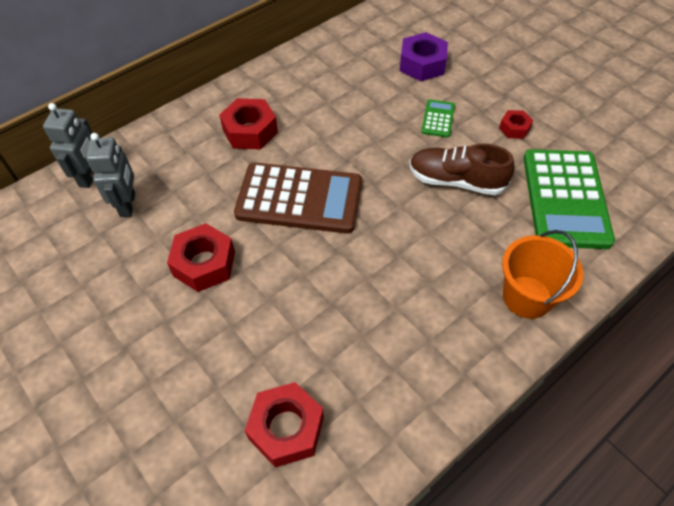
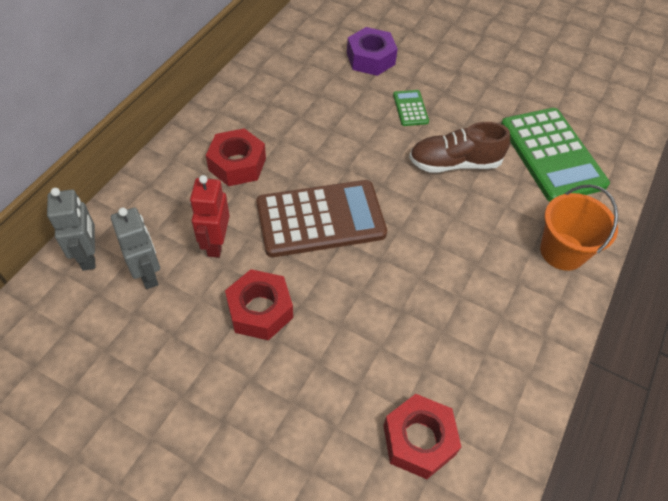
camera: 25 degrees left, 0 degrees up
red nut [499,110,533,139] -> none
none -> red robot [190,175,230,258]

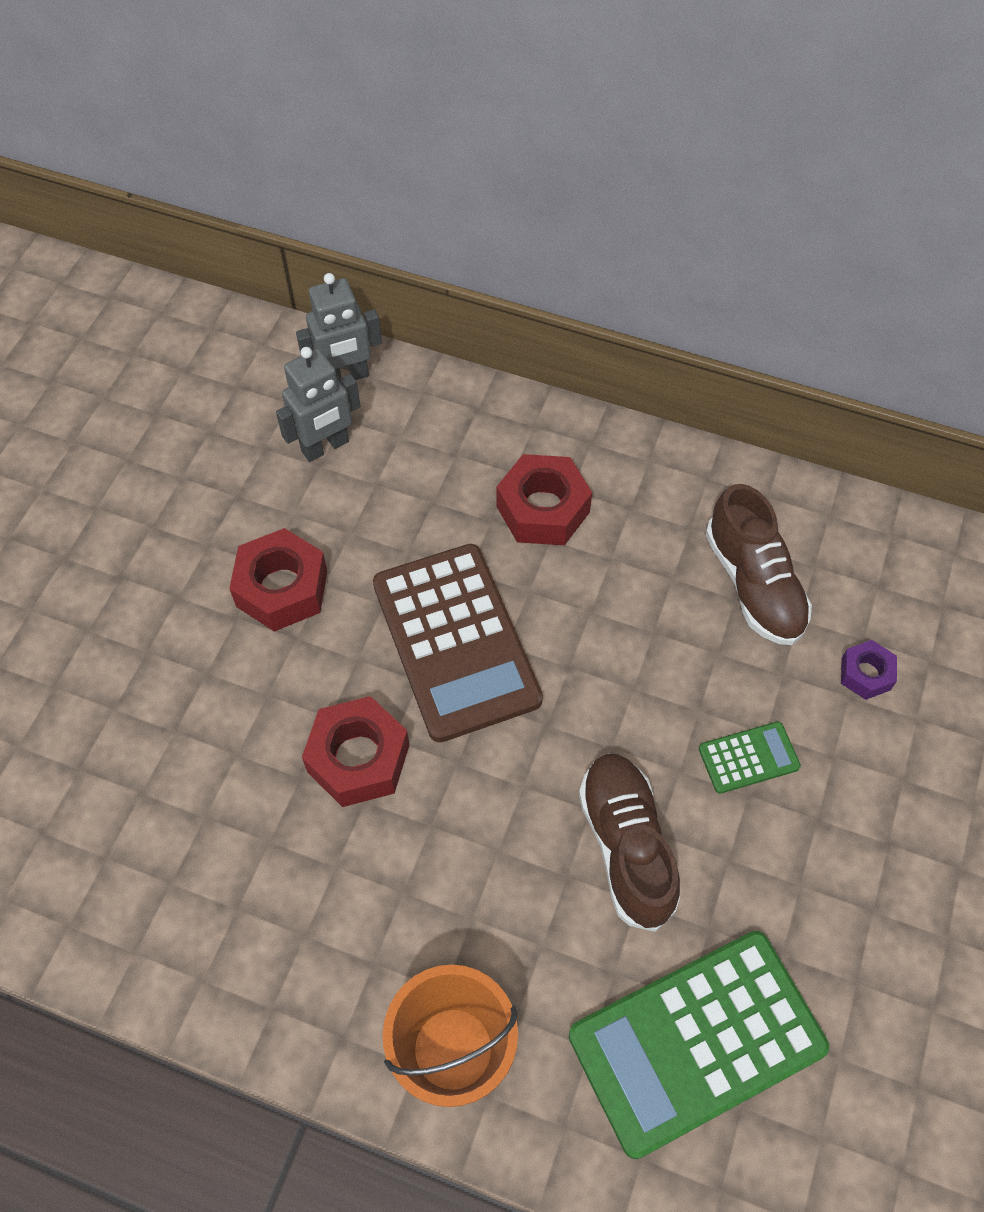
camera: 85 degrees right, 5 degrees up
red robot [190,175,230,258] -> none
purple nut [347,27,398,76] -> purple nut [841,640,897,700], size x0.56
red nut [383,394,461,479] -> red nut moved to [302,696,409,807]
none -> brown shoe [706,484,812,645]

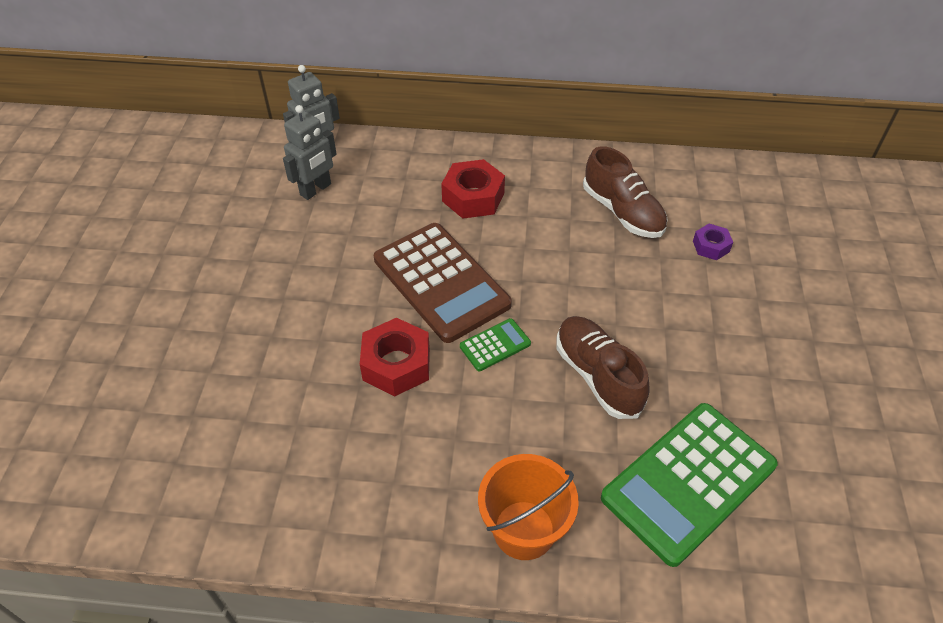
camera: 15 degrees left, 10 degrees down
red nut [229,528,327,631] -> none
green calculator [699,722,801,794] -> green calculator moved to [460,318,531,371]

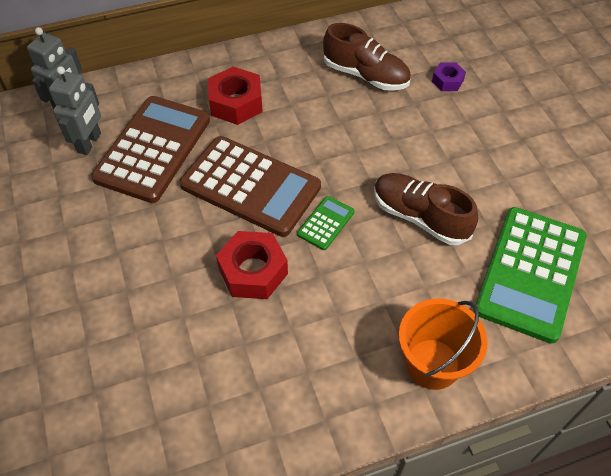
camera: 25 degrees left, 5 degrees up
none -> brown calculator [91,96,210,203]

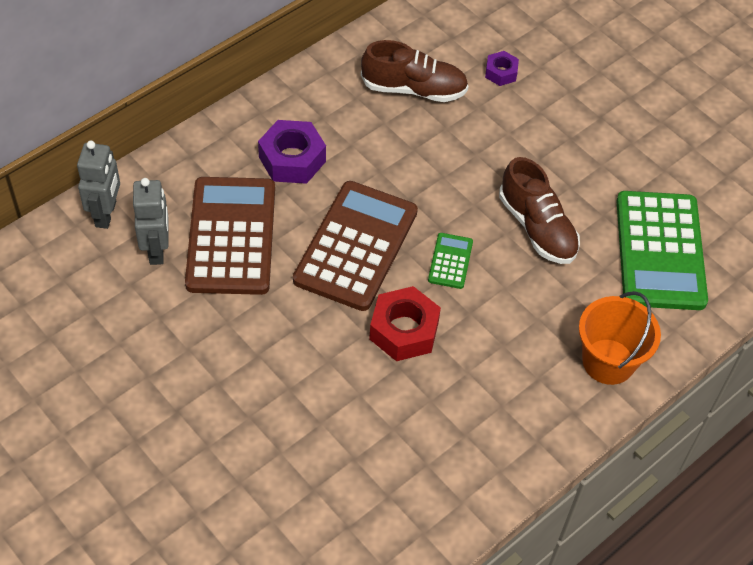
camera: 25 degrees left, 0 degrees up
brown calculator [180,136,321,237] -> brown calculator turned 75 degrees counterclockwise [293,181,418,311]
red nut [208,66,263,125] -> purple nut [258,120,326,184]
brown shoe [374,173,478,245] -> brown shoe turned 135 degrees counterclockwise [499,157,580,264]

